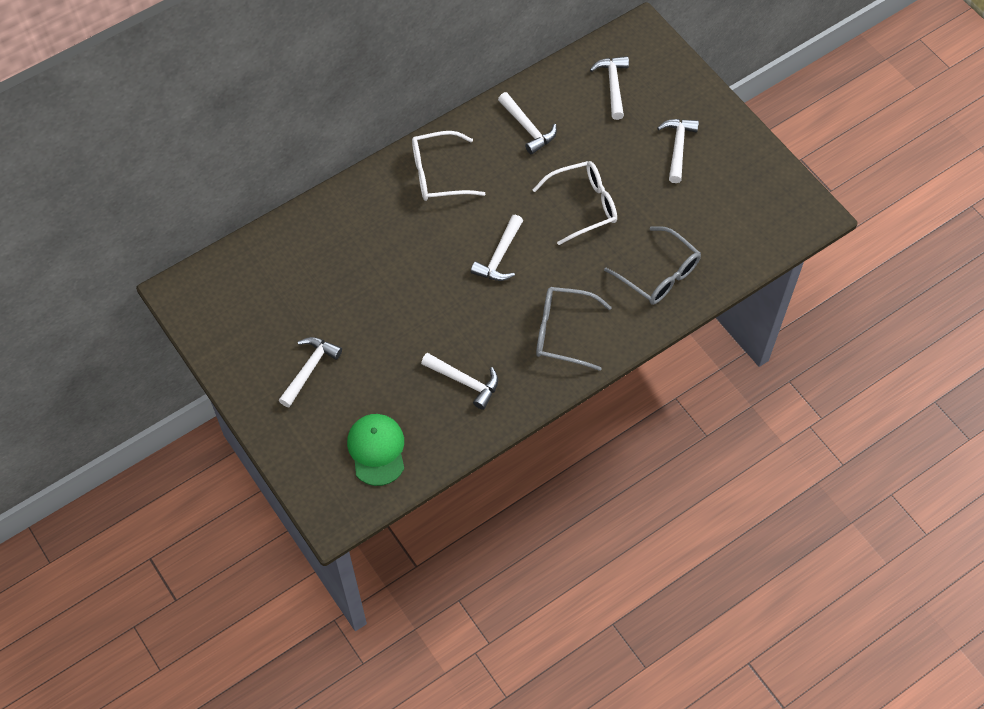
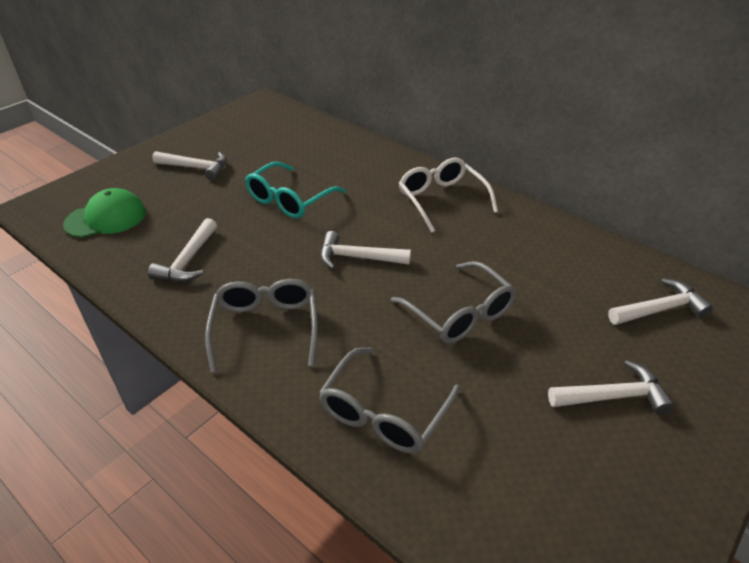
camera: 75 degrees right, 20 degrees down
white hammer [498,92,557,154] -> none
white glasses [533,161,617,245] -> grey glasses [391,261,517,344]
none -> turquoise glasses [245,162,346,218]

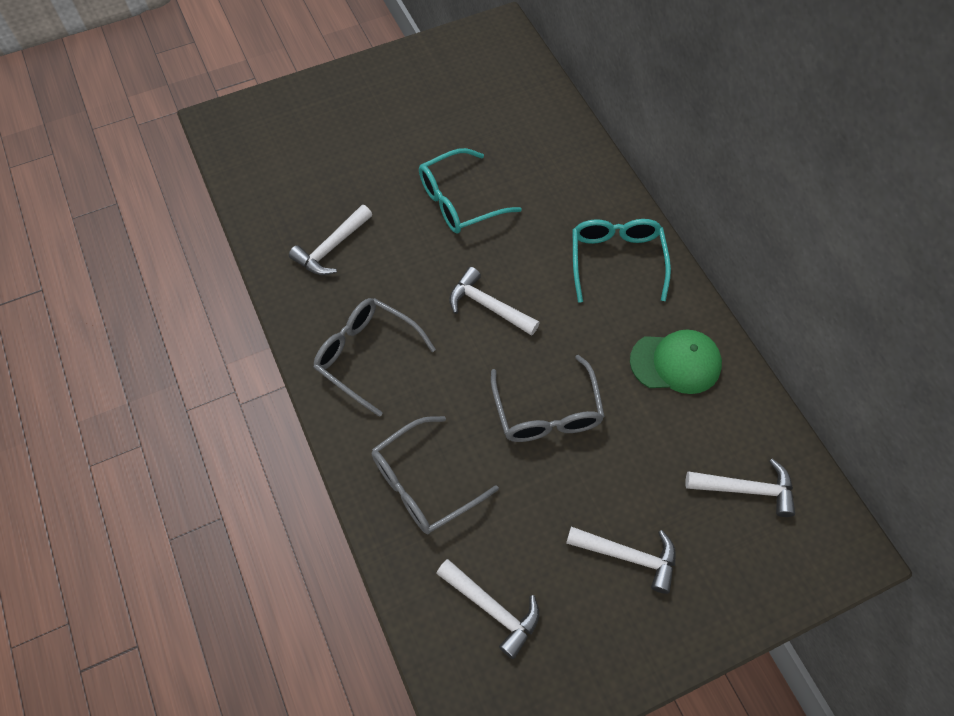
camera: 25 degrees right, 20 degrees up
green cap [63,188,146,238] -> green cap moved to [630,330,722,394]
white hammer [152,151,227,180] -> white hammer moved to [436,559,539,659]
grey glasses [205,279,318,373] -> grey glasses turned 75 degrees counterclockwise [313,298,436,417]
white glasses [399,157,498,232] -> turquoise glasses [573,219,671,303]

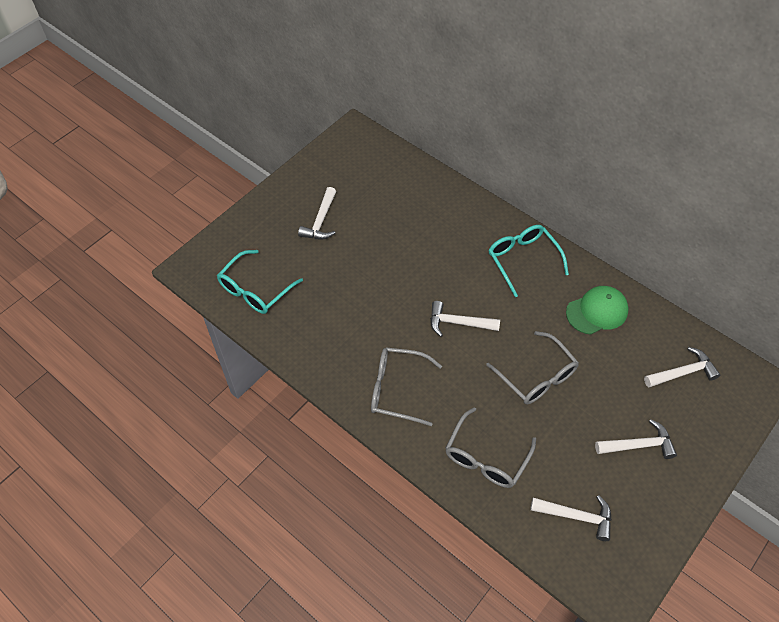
camera: 25 degrees left, 5 degrees down
white hammer [289,205,372,275] -> white hammer moved to [298,187,336,239]
turquoise glasses [419,148,522,234] -> turquoise glasses moved to [217,250,303,314]

